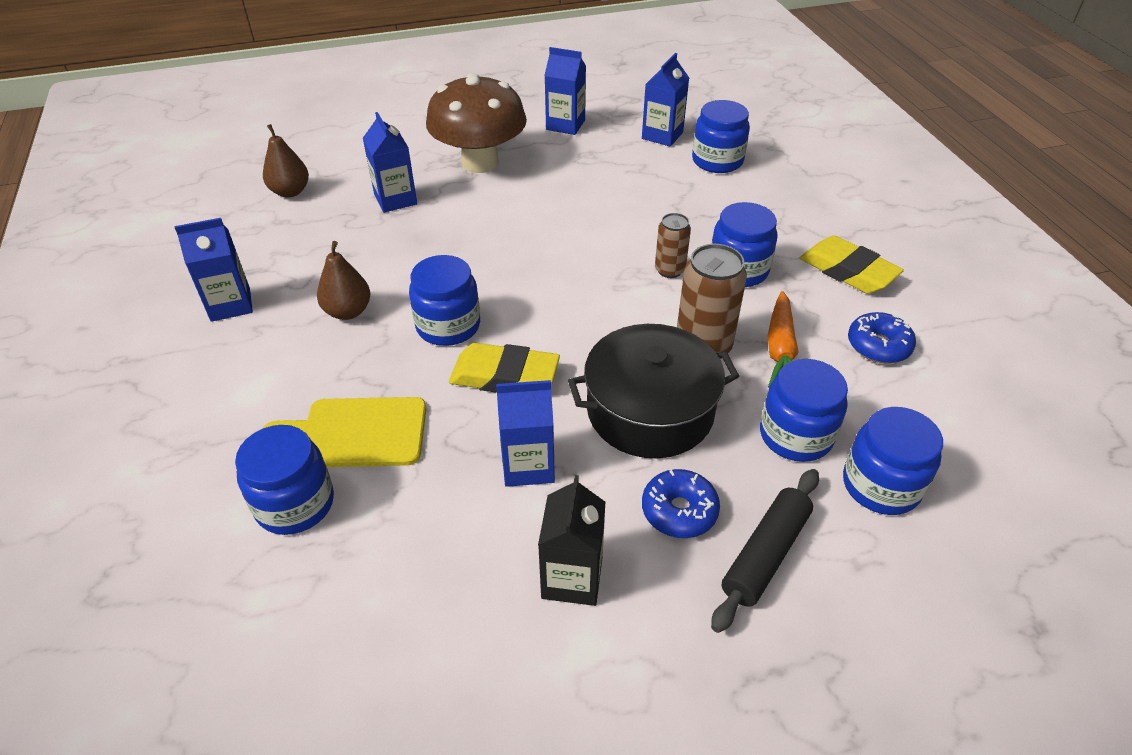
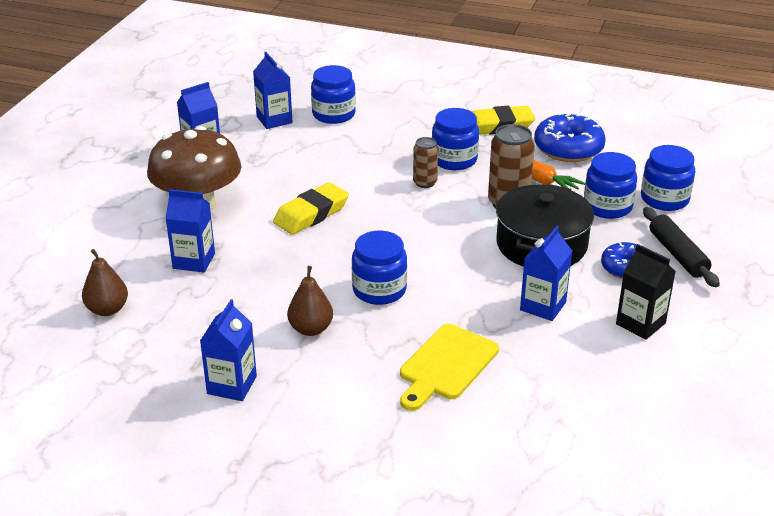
camera: 55 degrees left, 10 degrees down
blue jar [235,425,334,535] -> none
yellow eraser [449,343,560,393] -> yellow eraser moved to [273,182,349,235]
blue donut [848,312,916,363] -> blue donut [534,112,606,162], size x1.60

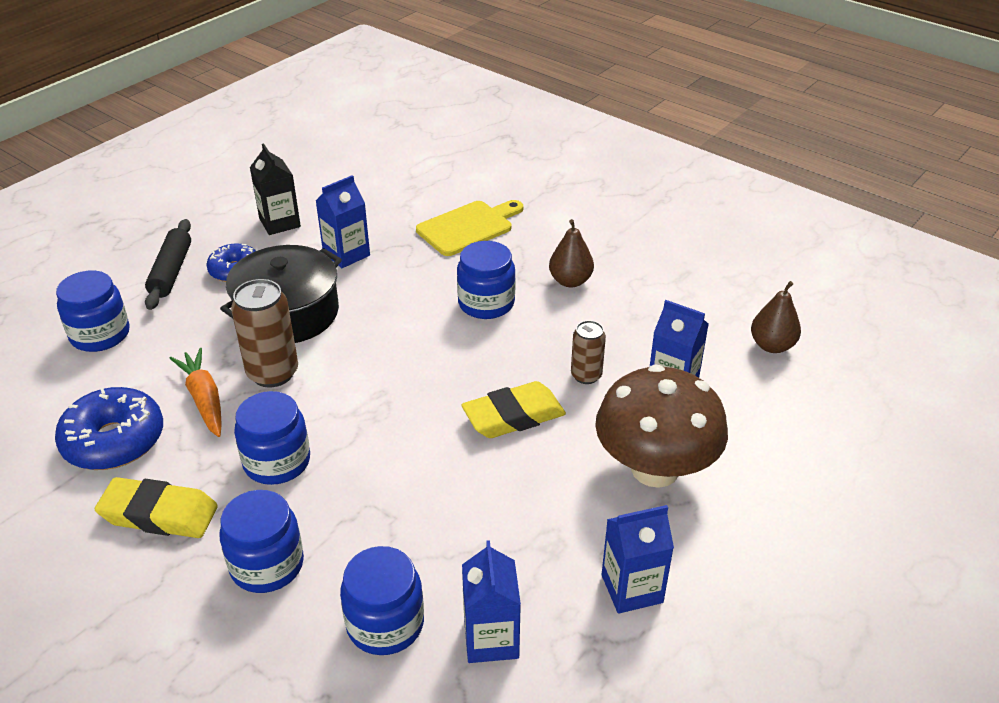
camera: 160 degrees left, 5 degrees up
blue carton [200,299,257,401] -> none
brown can [413,137,438,188] -> brown can moved to [571,320,606,384]
blue jar [584,152,637,219] -> blue jar moved to [219,490,304,593]

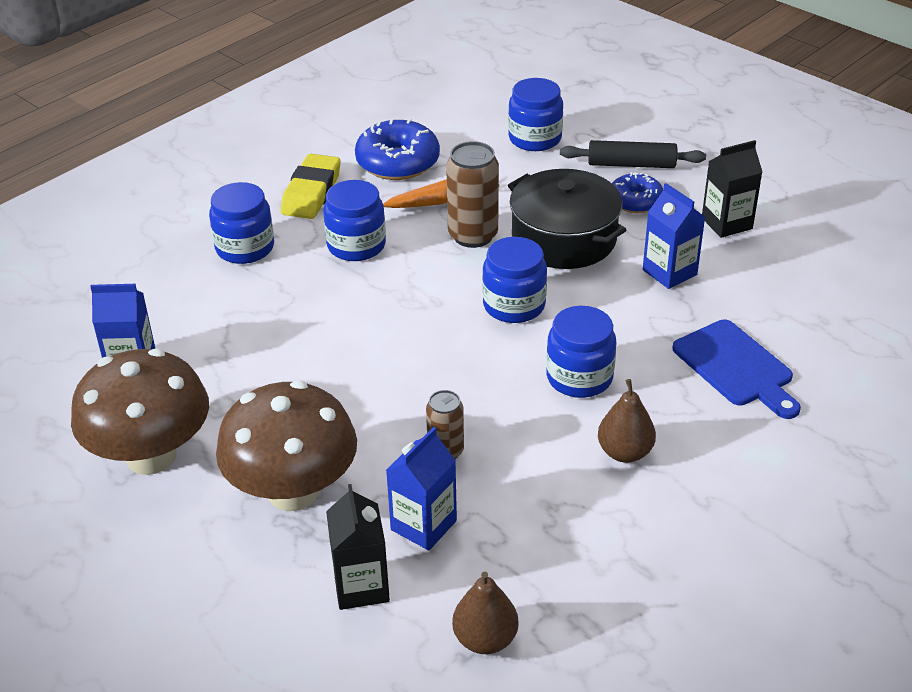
camera: 95 degrees right, 0 degrees up
blue jar [340,546,424,655] -> blue jar moved to [482,237,547,323]
yellow cutting board [416,200,523,256] -> blue cutting board [672,320,801,419]
yellow eraser [461,381,566,438] -> none
blue carton [602,505,674,614] -> brown mushroom [71,348,209,475]
none -> black carton [326,484,390,610]

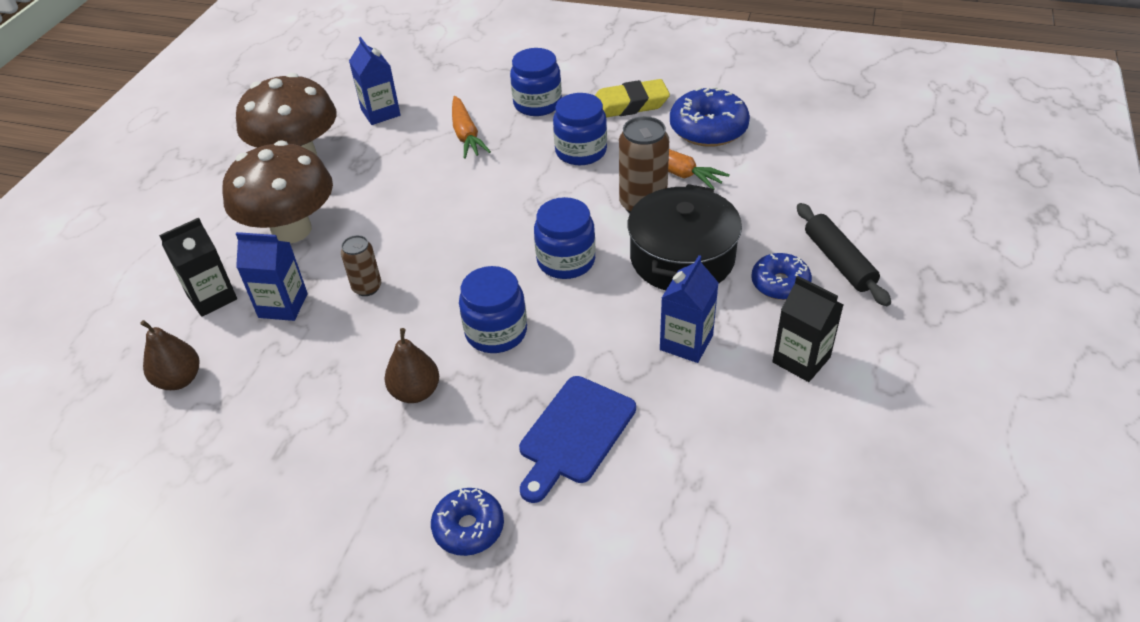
camera: 65 degrees right, 5 degrees up
blue jar [508,78,563,151] -> none
none -> blue donut [431,488,504,556]
none -> orange carrot [452,96,491,159]

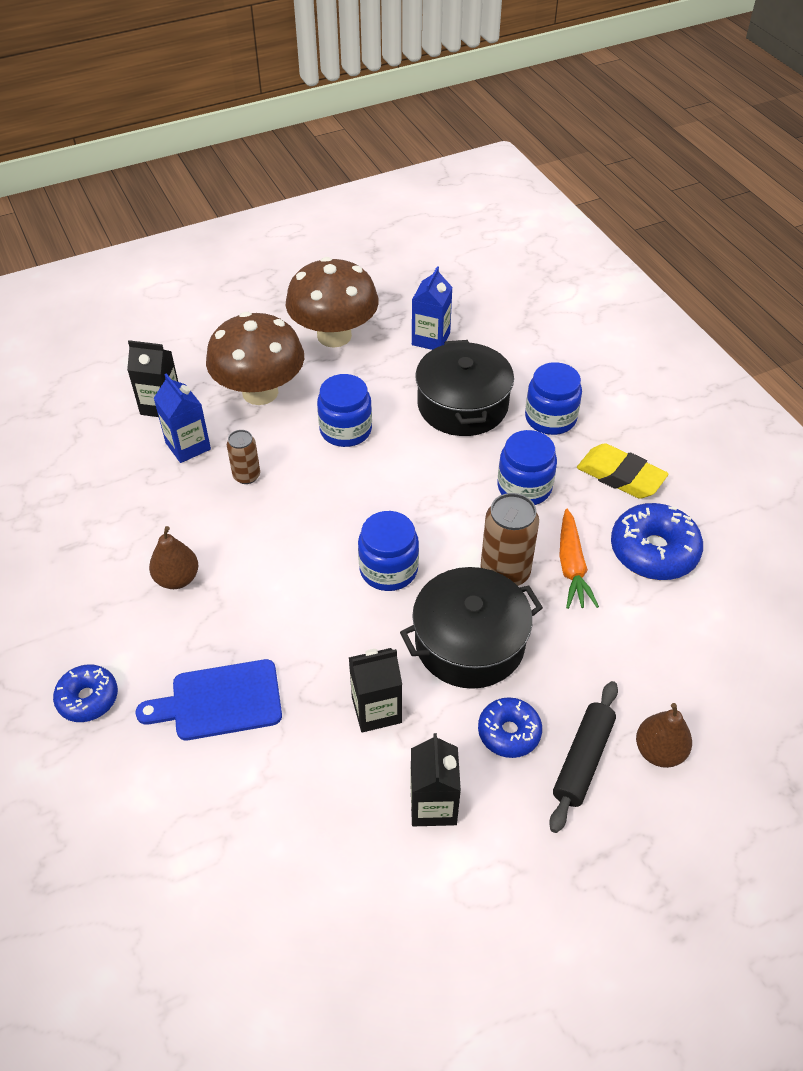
camera: 45 degrees right, 5 degrees up
brown pear [140,320,199,390] -> brown pear moved to [636,703,692,768]
orange carrot [452,96,491,159] -> black pot [416,340,514,436]
blue jar [459,266,527,353] -> blue jar moved to [317,374,372,447]
blue carton [660,255,719,363] -> black carton [349,648,402,732]

